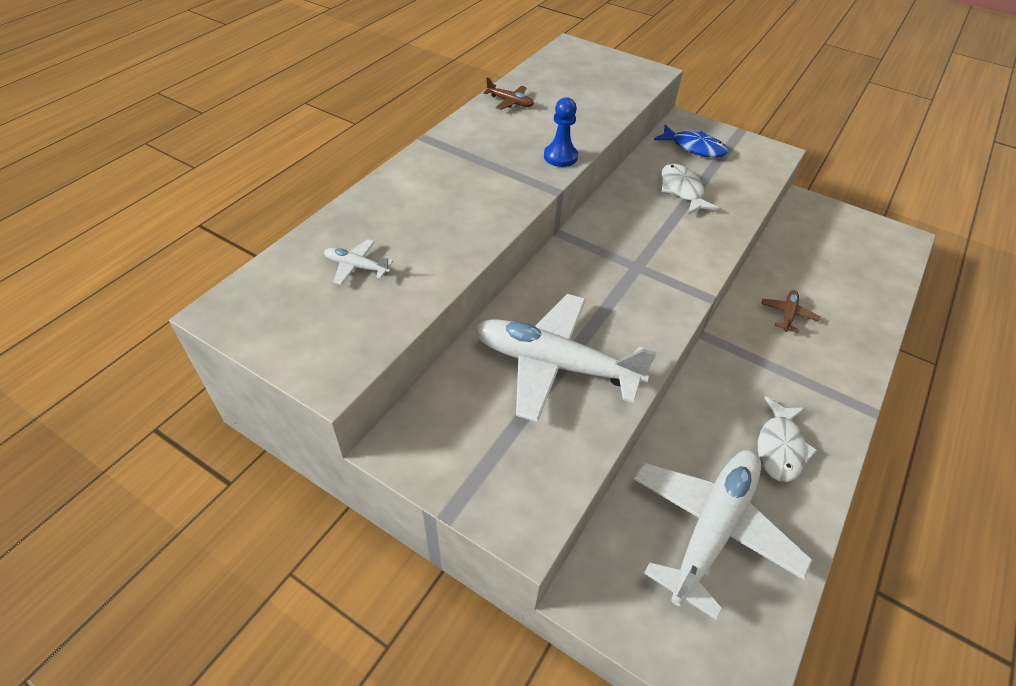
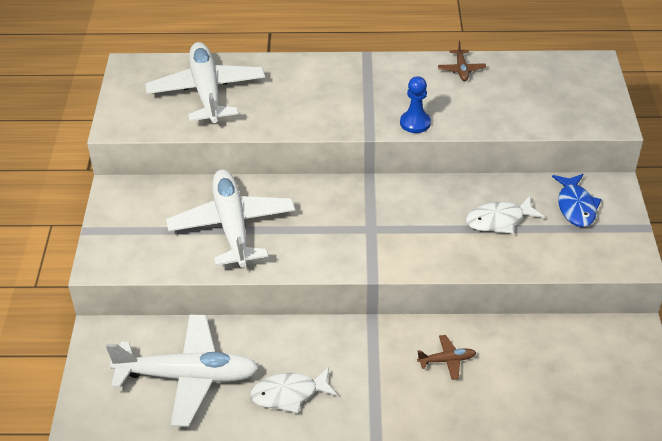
camera: 60 degrees right, 5 degrees down
white plane [324,239,393,285] -> white plane [145,42,265,123], size x2.43
white fish [661,164,719,215] -> white fish turned 150 degrees counterclockwise [466,196,544,234]

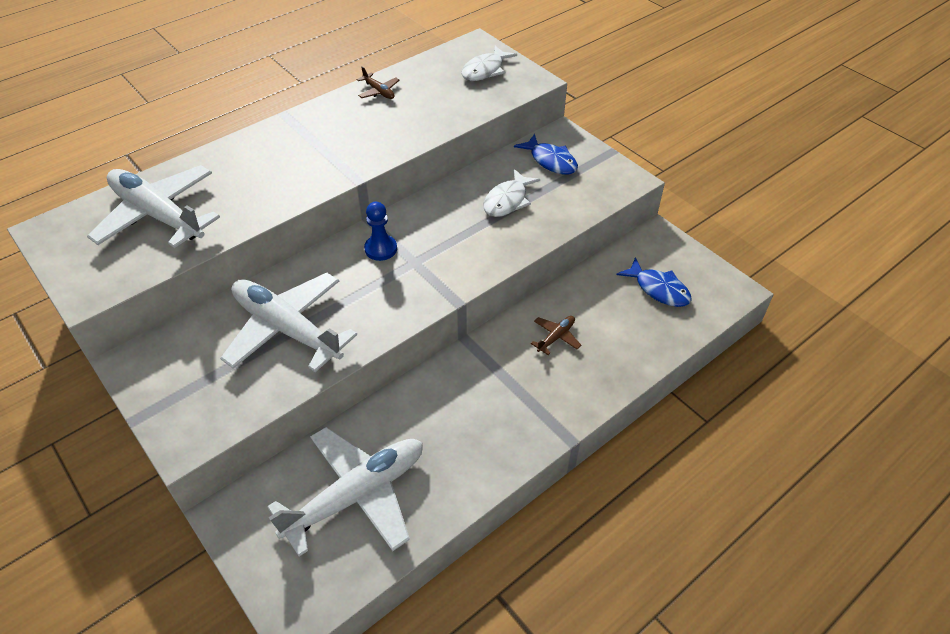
camera: 40 degrees left, 5 degrees up
white fish [250,367,337,413] -> white fish moved to [461,45,517,81]
blue pawn [400,76,431,133] -> blue pawn moved to [364,202,397,261]
none -> blue fish [616,257,692,307]

